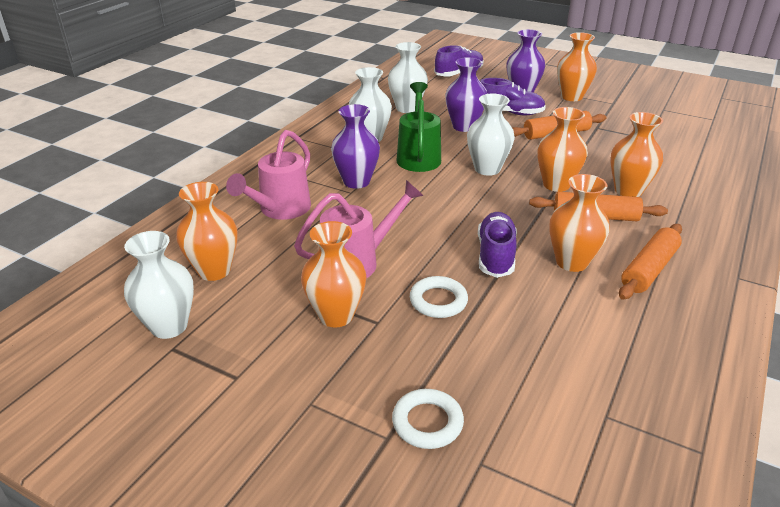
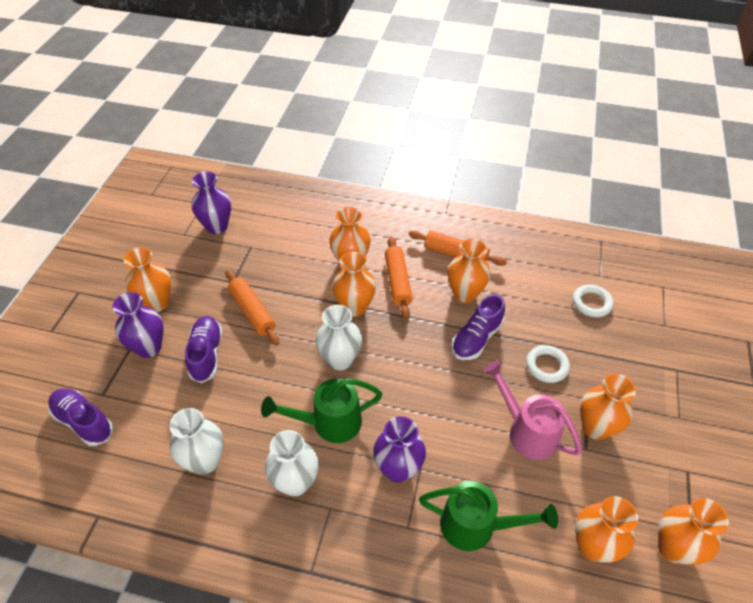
camera: 105 degrees left, 15 degrees up
white vase [124,231,194,339] -> orange vase [658,498,729,565]
pink watering can [226,130,311,220] -> green watering can [419,481,558,551]
white ring [392,389,464,449] -> white ring moved to [573,285,614,317]
purple vase [445,57,487,132] -> purple vase moved to [191,172,231,234]
purple shoe [478,212,517,278] -> purple shoe turned 45 degrees counterclockwise [452,294,505,360]

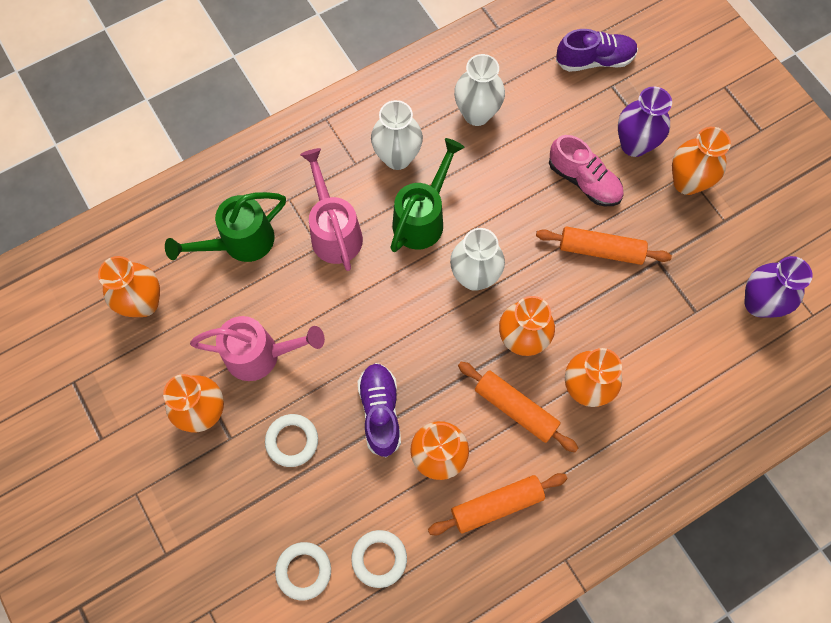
camera: 135 degrees right, 20 degrees up
purple shoe [185,316,222,383] -> pink shoe [549,135,624,206]
purple vase [373,416,426,483] -> pink watering can [300,148,363,271]
orange vase [658,498,729,565] -> none
none -> white ring [351,530,407,588]

